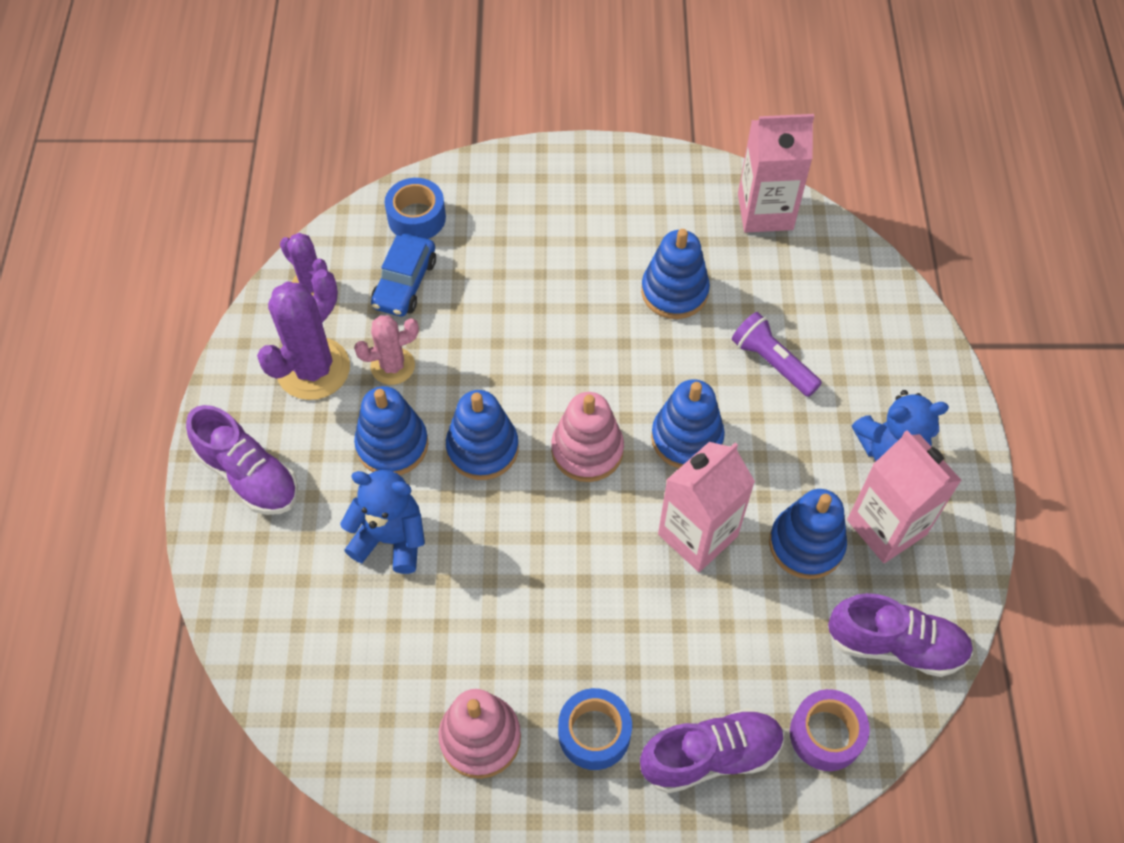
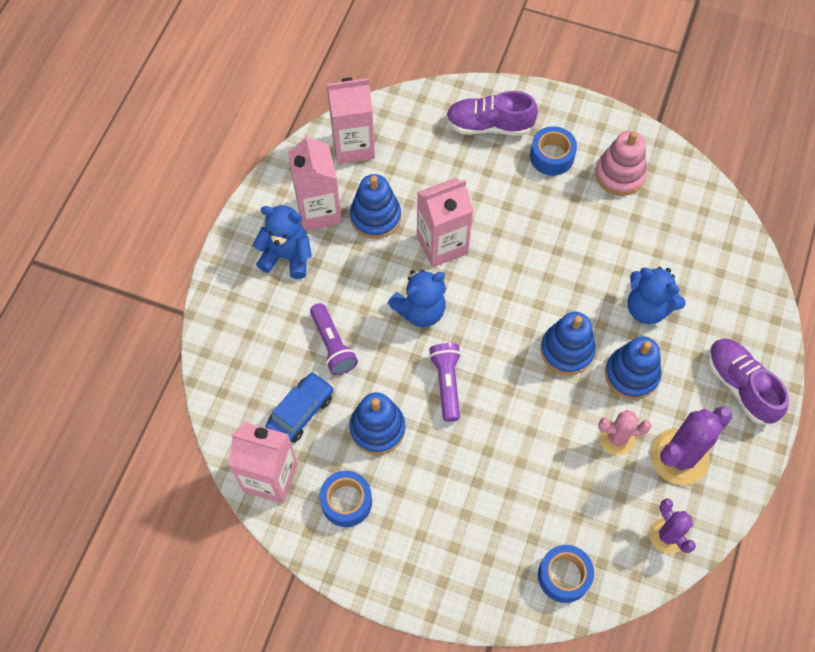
camera: 160 degrees left, 5 degrees up
blue car [371,234,436,316] -> blue car moved to [265,372,333,443]
pink stacking toy [551,392,624,482] -> none
blue stacking toy [651,379,725,468] -> blue teddy bear [388,270,446,327]
purple tape [790,689,870,771] -> none
purple shoe [828,593,973,677] -> pink carton [327,78,375,164]
none -> blue tape [319,471,372,527]
none -> purple flashlight [429,343,461,422]

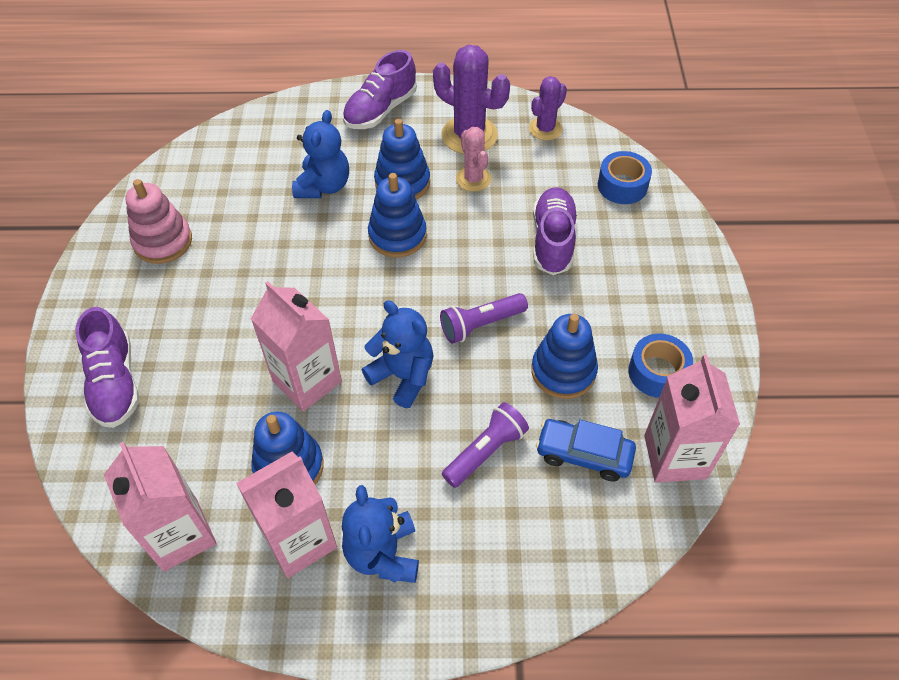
camera: 110 degrees left, 10 degrees down
blue tape [530,126,577,176] -> none
none -> purple shoe [533,187,577,275]

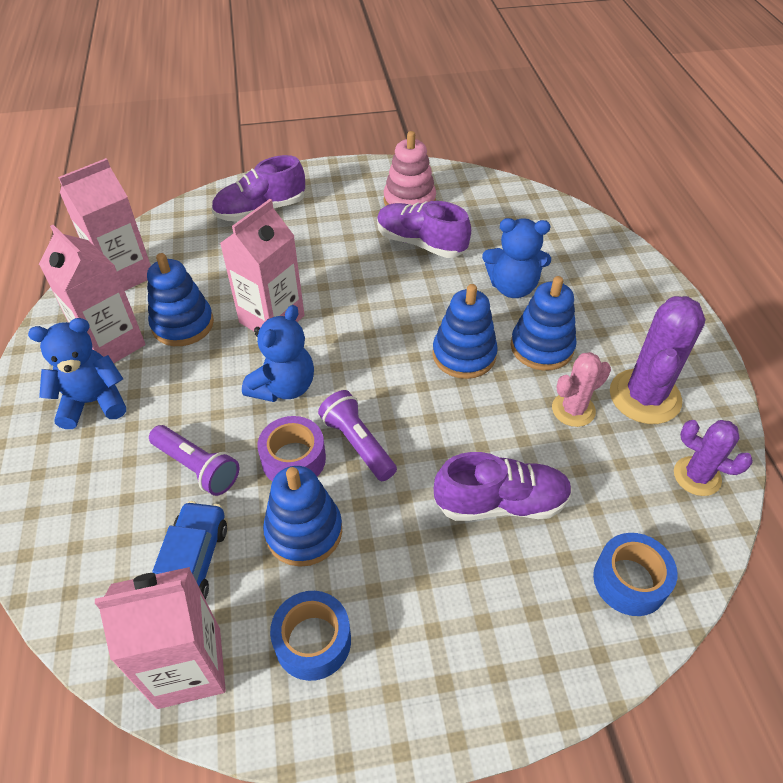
camera: 80 degrees right, 5 degrees down
purple shoe [343,50,417,129] -> purple shoe moved to [377,201,471,258]
none -> purple tape [257,416,326,481]

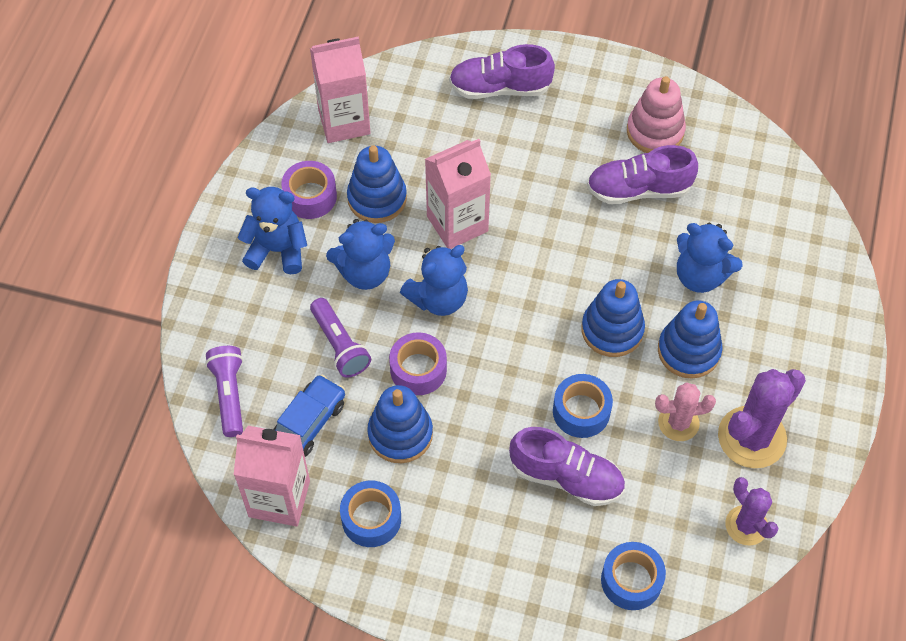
camera: 25 degrees right, 10 degrees up
pink carton [39,225,146,363] -> purple tape [281,161,337,219]
purple flashlight [318,390,397,481] -> purple flashlight moved to [205,346,243,437]
purple shoe [377,201,471,258] -> purple shoe turned 60 degrees counterclockwise [587,145,698,204]
none -> blue teddy bear [326,219,395,290]
none -> blue tape [553,374,613,438]

